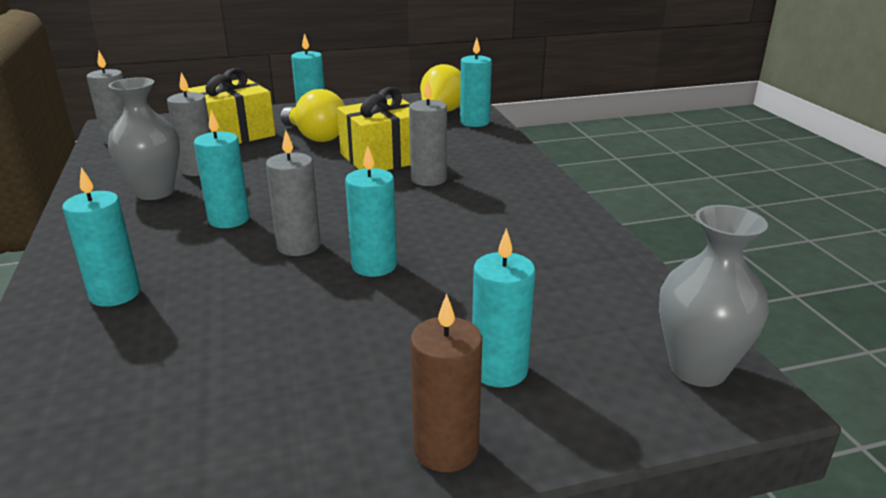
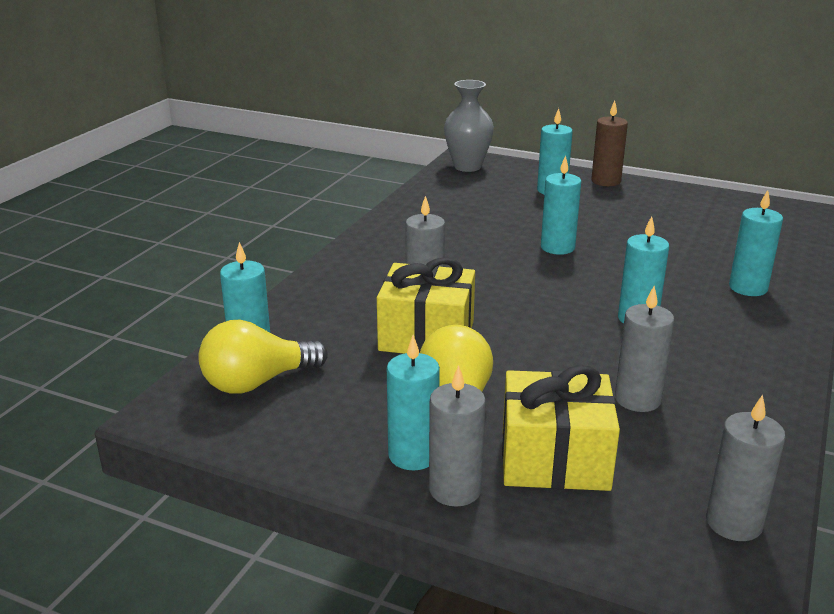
camera: 140 degrees left, 0 degrees up
grey vase [108,77,180,200] -> none
grey candle [266,130,321,256] -> grey candle moved to [429,365,486,507]

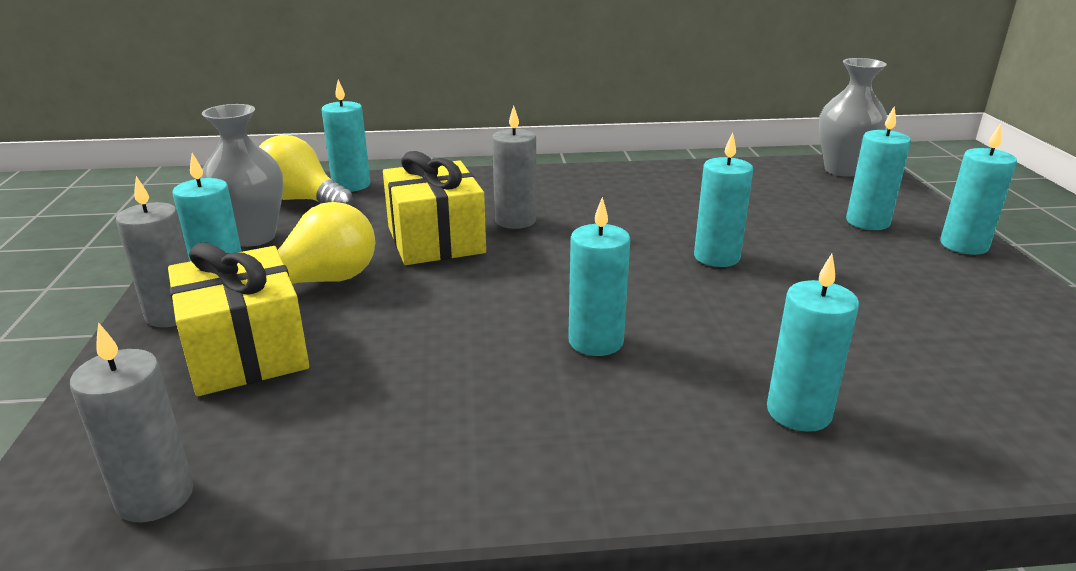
camera: 60 degrees right, 0 degrees up
brown candle [591,101,628,186] -> turquoise candle [940,124,1017,255]
grey candle [615,286,675,412] -> none
none -> grey vase [201,104,283,247]

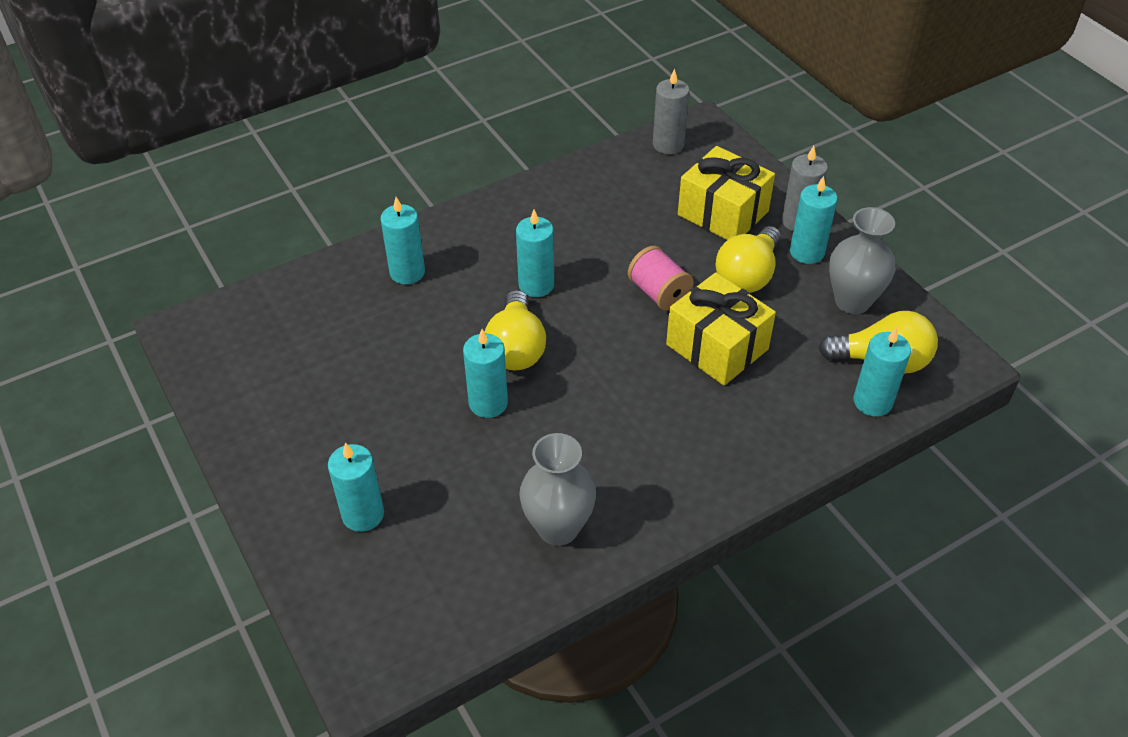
camera: 155 degrees right, 20 degrees up
grey candle [492,106,536,229] -> none
grey vase [819,58,887,177] -> grey vase moved to [519,433,596,546]
turquoise candle [940,124,1017,255] -> none
none -> yellow light bulb [485,290,546,370]
none -> pink spool [628,246,694,311]

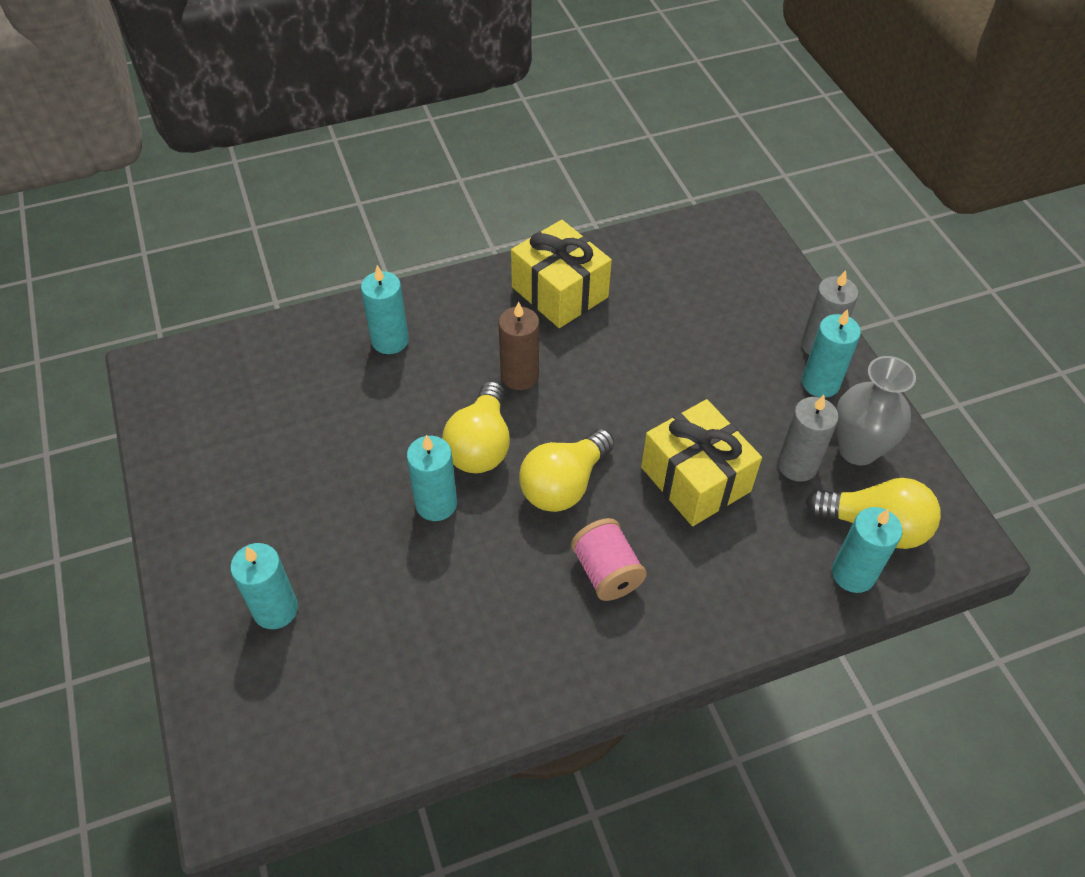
camera: 10 degrees right, 5 degrees up
turquoise candle [516,210,554,297] -> brown candle [499,301,539,390]
grey vase [519,433,596,546] -> none
pink spool [628,246,694,311] -> pink spool moved to [571,518,647,601]
grey candle [653,69,689,154] -> grey candle moved to [777,395,839,482]
yellow gift [678,146,775,240] -> yellow gift moved to [511,220,612,328]
yellow light bulb [716,226,781,293] -> yellow light bulb moved to [519,429,615,512]

